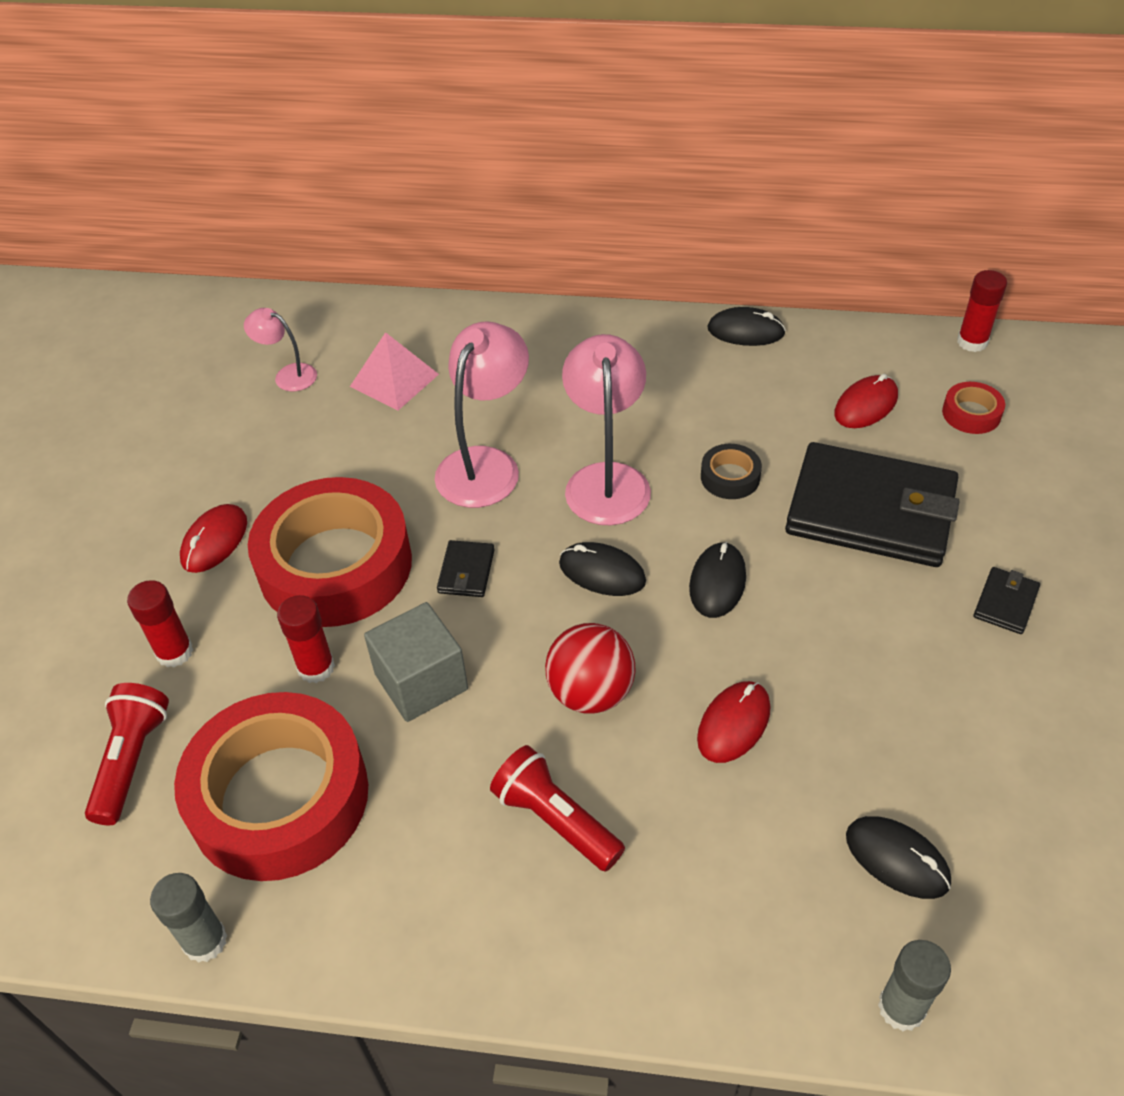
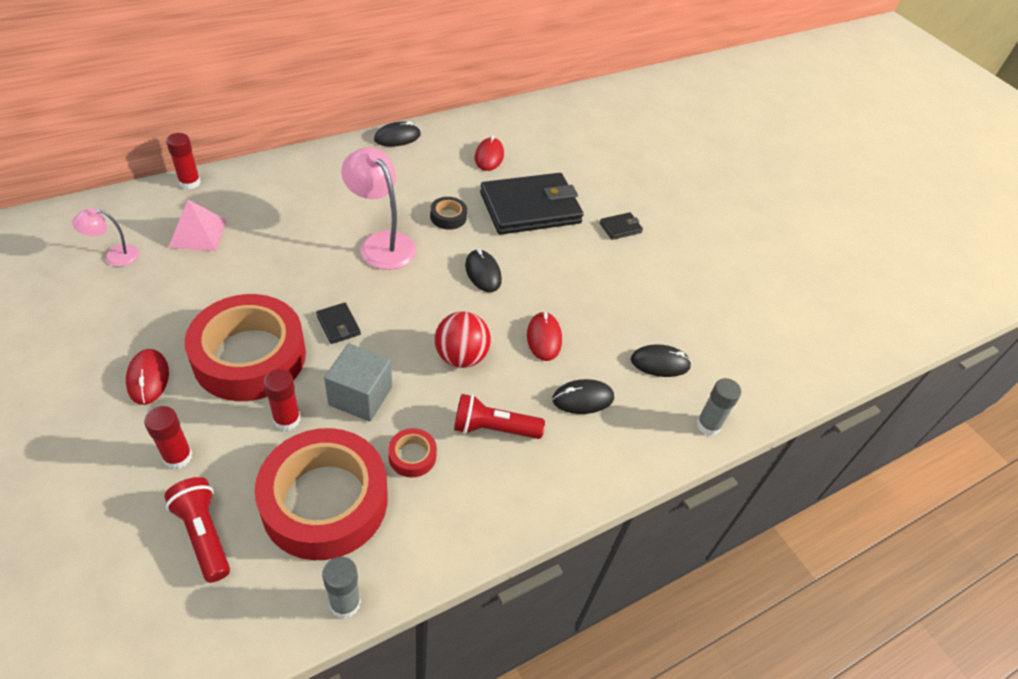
camera: 45 degrees left, 0 degrees up
pink lamp [435,321,529,508] -> none
black mouse [559,542,646,596] -> black mouse moved to [552,379,614,414]
red tape [942,382,1005,434] -> red tape moved to [388,428,437,478]
red glue stick [957,270,1007,352] -> red glue stick moved to [166,133,201,190]
black wallet [973,567,1040,634] -> black wallet turned 75 degrees clockwise [599,212,643,240]

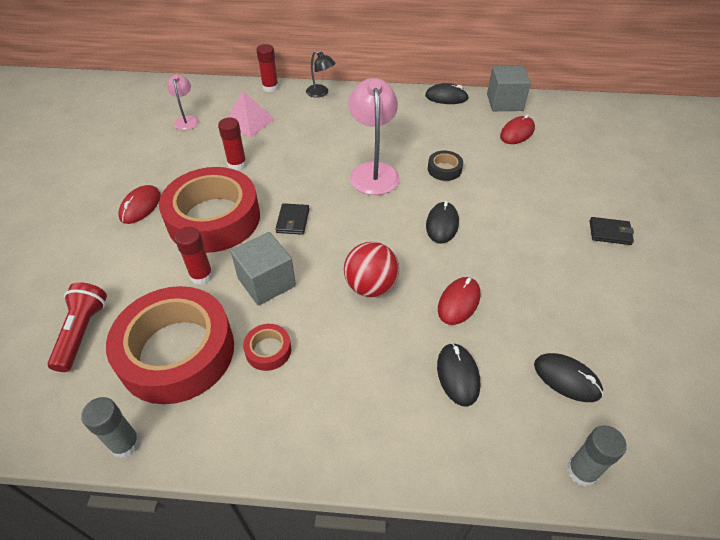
camera: 40 degrees right, 0 degrees up
pink lamp [72,208,139,266] -> pink lamp turned 60 degrees clockwise [167,74,199,130]
red glue stick [144,406,192,469] -> red glue stick moved to [218,118,247,170]
red flashlight [454,394,545,439] -> none
black wallet [480,173,584,235] -> none
black mouse [552,379,614,414] -> black mouse turned 60 degrees clockwise [437,343,480,407]
none -> black lamp [306,51,335,98]
none -> grey cube [487,66,531,111]

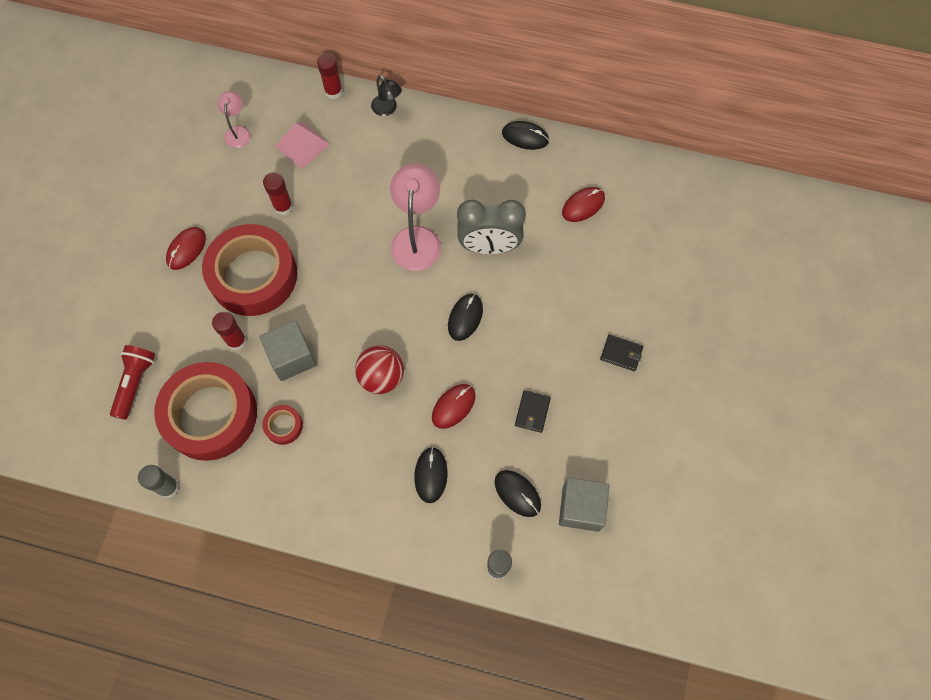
camera: 10 degrees right, 20 degrees up
black wallet [275,203,309,235] -> black wallet moved to [515,390,551,433]
black tape [428,151,463,181] -> grey clock [457,200,526,254]
grey cube [487,66,531,111] -> grey cube moved to [559,478,610,532]

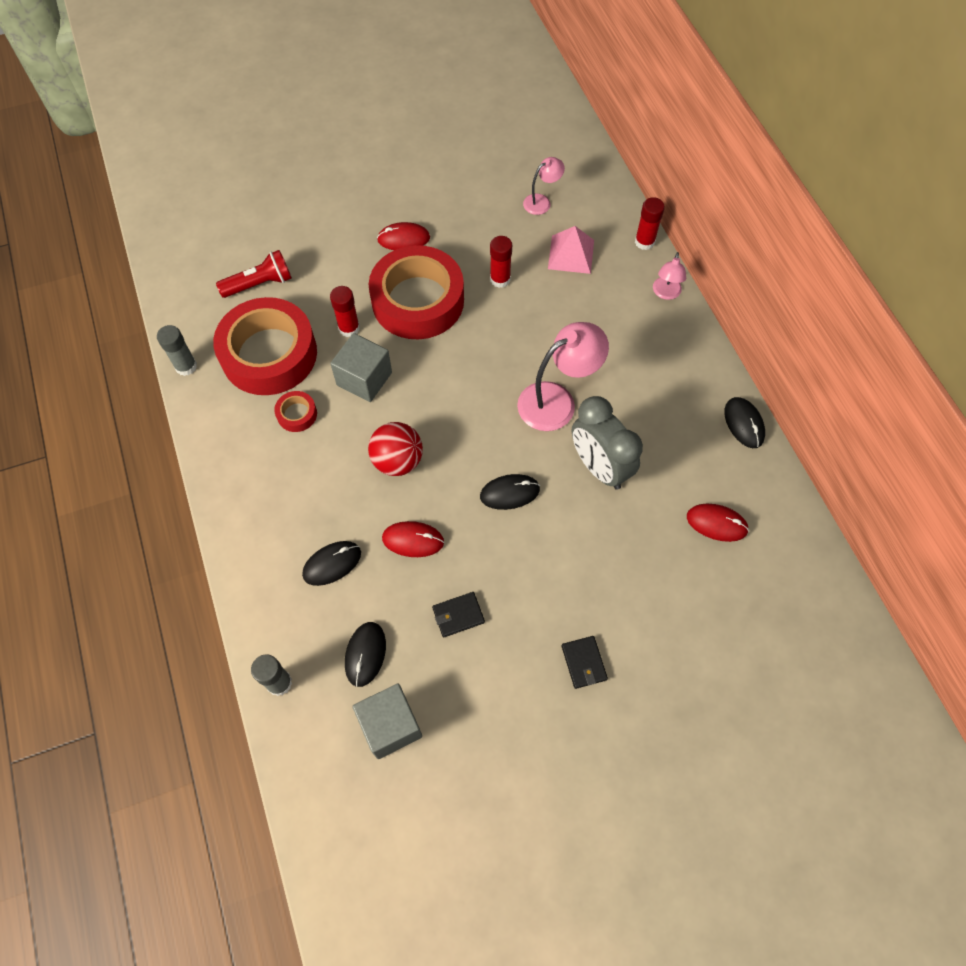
camera: 55 degrees right, 5 degrees down
black lamp [371,75,402,116] -> pink lamp [653,252,686,300]

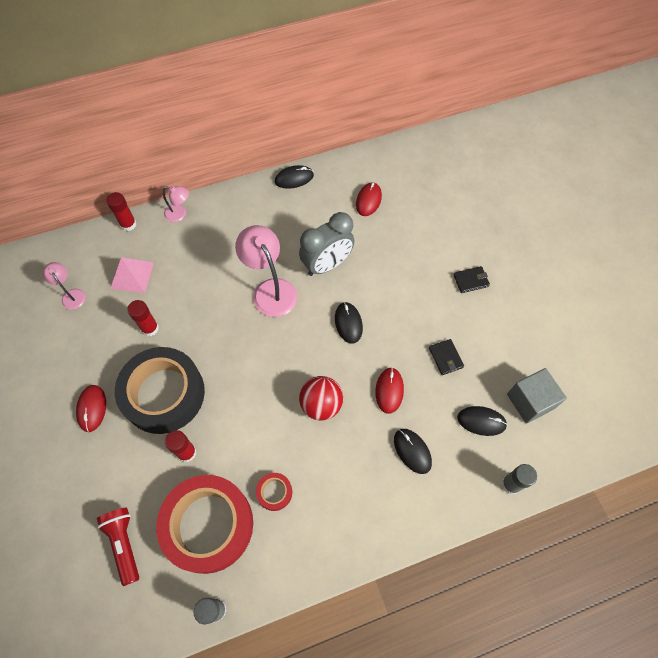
camera: 90 degrees left, 0 degrees up
grey cube [330,333,392,402] -> none
red tape [369,245,464,339] -> black tape [115,347,205,434]

